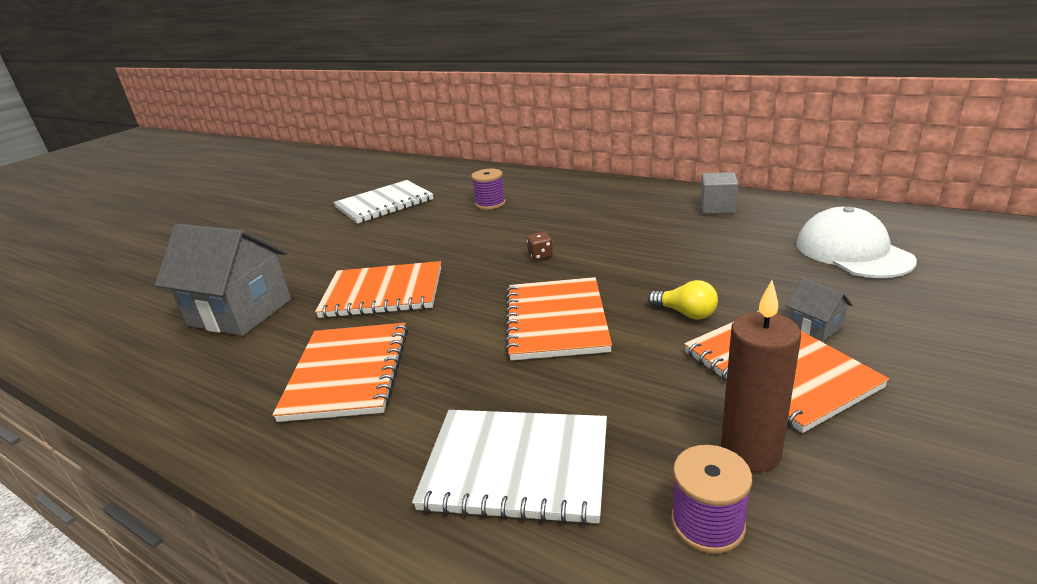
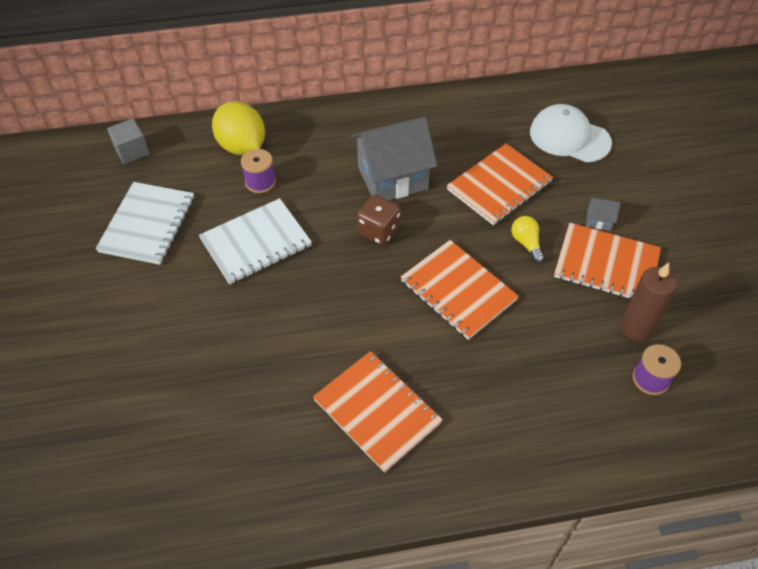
camera: 45 degrees left, 25 degrees up
grey house [155,224,291,336] -> grey house moved to [351,117,437,200]
orange notebook [315,261,441,318] -> orange notebook moved to [447,144,553,225]
white notebook [412,410,607,525] -> white notebook moved to [199,198,312,285]
brown dice [527,232,553,260] -> brown dice [357,195,400,245], size x1.82
yellow light bulb [648,280,718,319] -> yellow light bulb turned 105 degrees counterclockwise [511,216,544,263]
grey cube [700,172,738,214] -> grey cube moved to [107,119,149,164]
none -> yellow lemon [212,101,265,155]

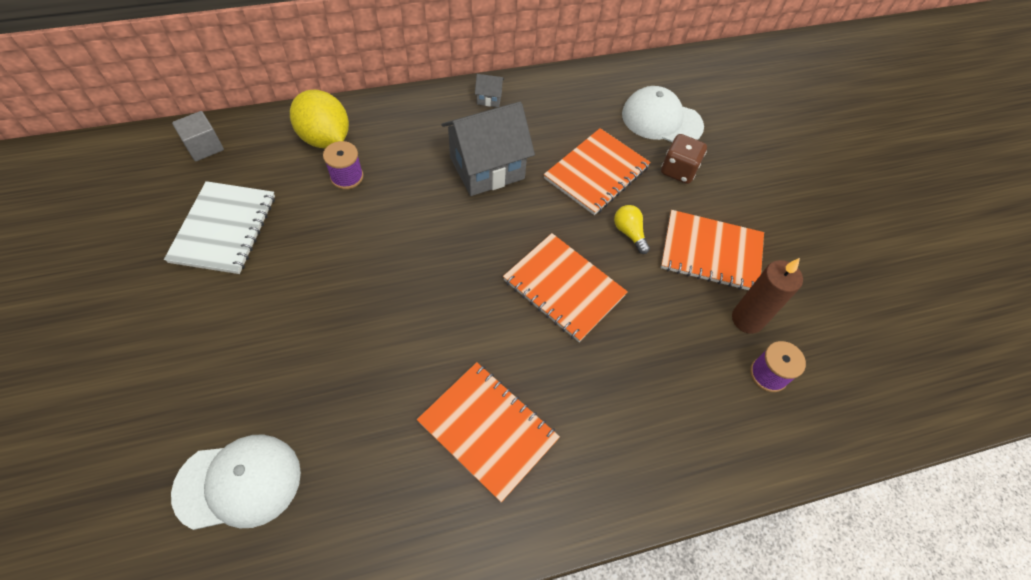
camera: 10 degrees left, 5 degrees up
white notebook [199,198,312,285] -> none
brown dice [357,195,400,245] -> brown dice moved to [661,134,707,184]
grey house [586,197,621,231] -> grey house moved to [475,74,504,107]
none -> white cap [171,434,301,530]

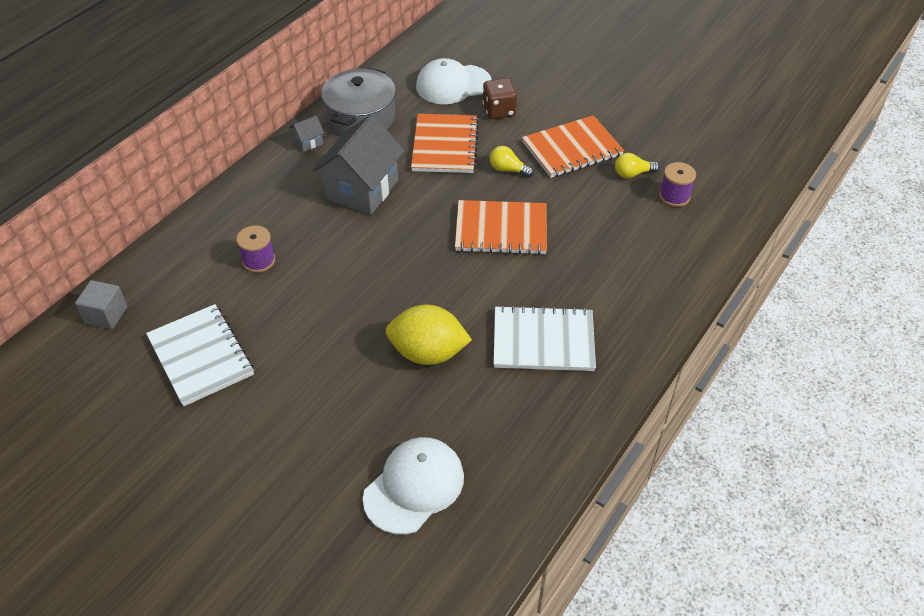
camera: 35 degrees left, 10 degrees down
yellow lemon [290,90,349,148] -> yellow lemon moved to [386,305,472,365]
orange notebook [417,362,560,502] -> white notebook [493,305,596,371]
brown candle [732,258,803,334] -> yellow light bulb [615,153,660,178]
none -> grey pot [321,68,396,135]

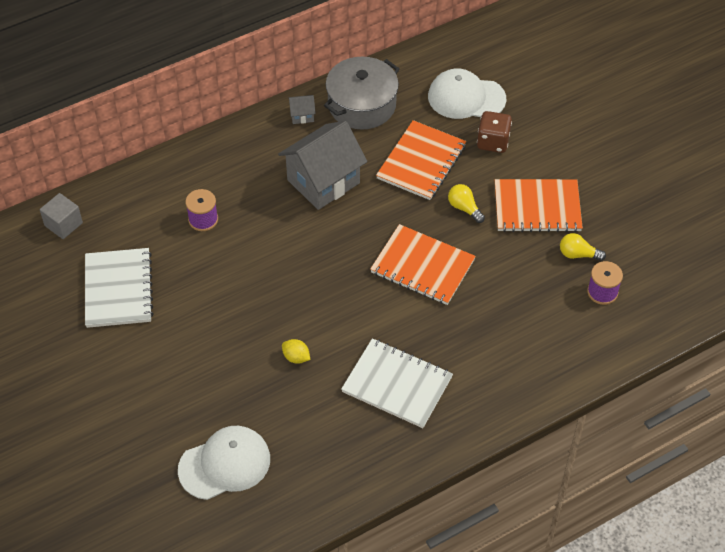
camera: 25 degrees right, 5 degrees up
yellow lemon [386,305,472,365] -> yellow lemon [282,339,310,364], size x0.44

